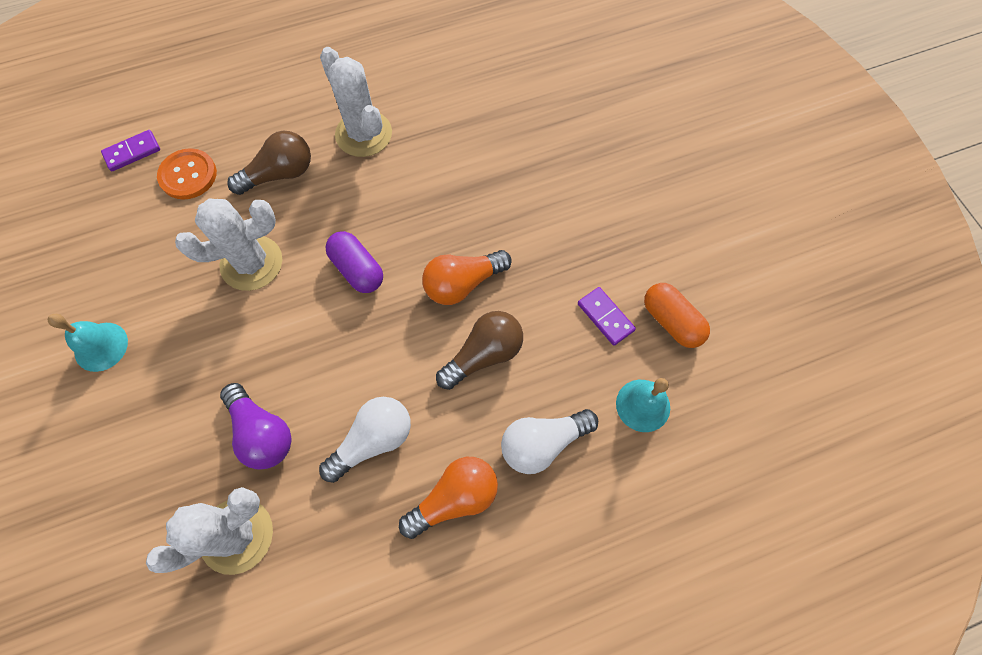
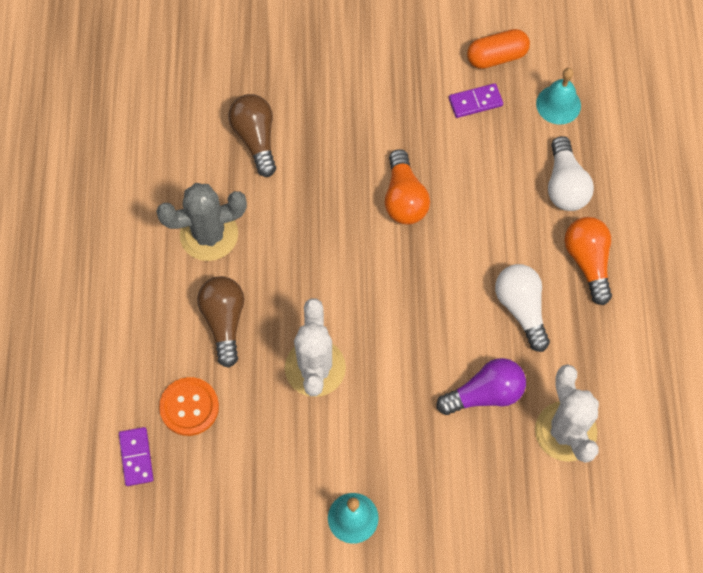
camera: 70 degrees left, 0 degrees up
white cactus [320,47,392,157] -> grey cactus [156,183,247,261]
purple capsule [325,231,383,293] -> none
brown light bulb [436,311,523,390] -> brown light bulb moved to [228,94,276,177]

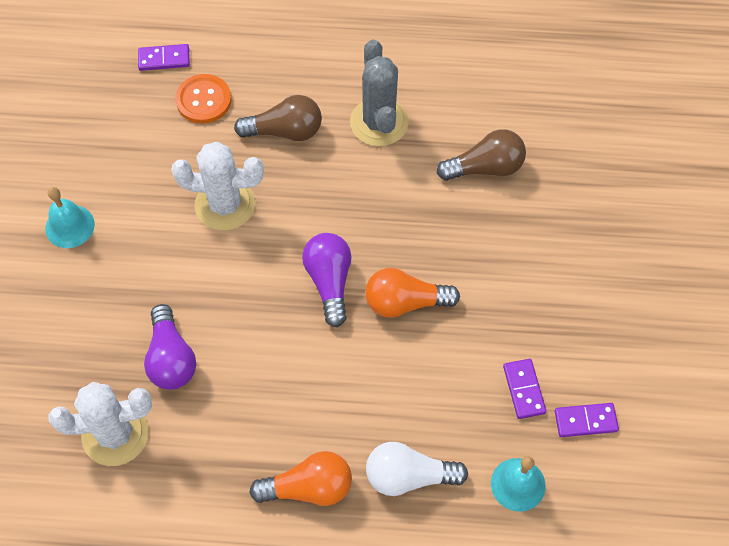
camera: 95 degrees right, 5 degrees down
orange capsule [467,29,530,69] -> purple domino [555,403,619,437]
white light bulb [495,264,550,352] -> none
none -> purple light bulb [302,233,352,327]

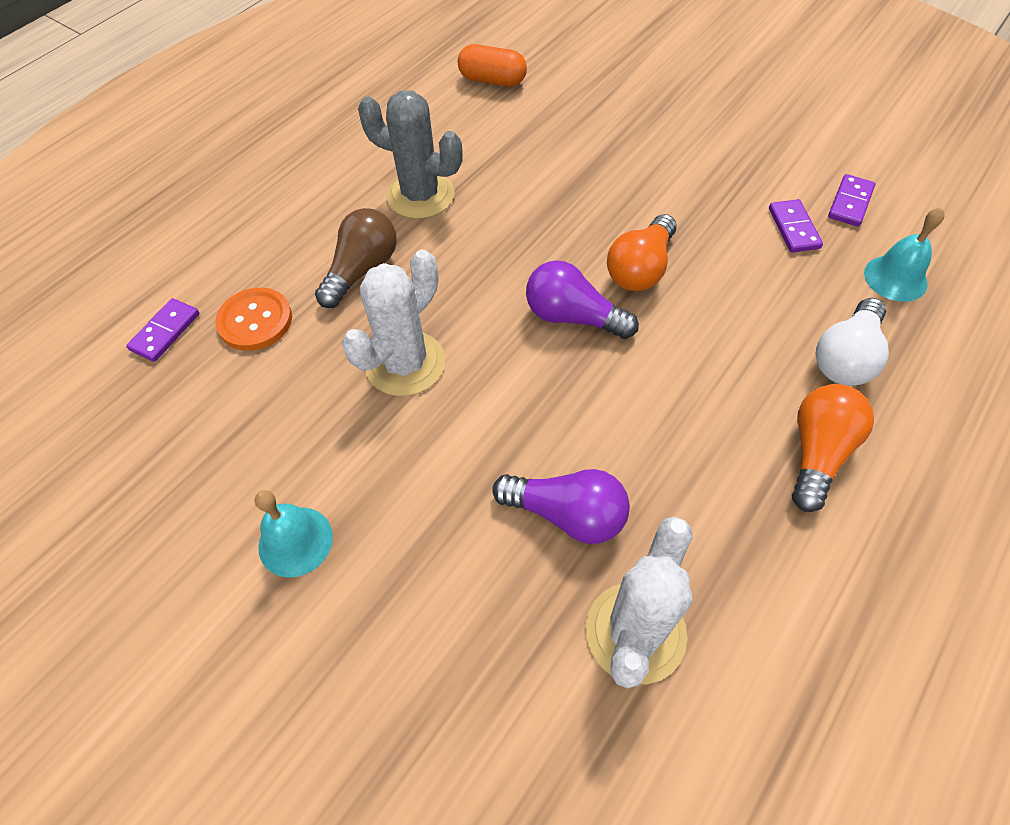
camera: 55 degrees left, 5 degrees down
brown light bulb [437,129,526,181] -> none
purple domino [503,359,546,419] -> purple domino turned 60 degrees clockwise [769,199,823,253]
none -> orange capsule [458,44,527,87]

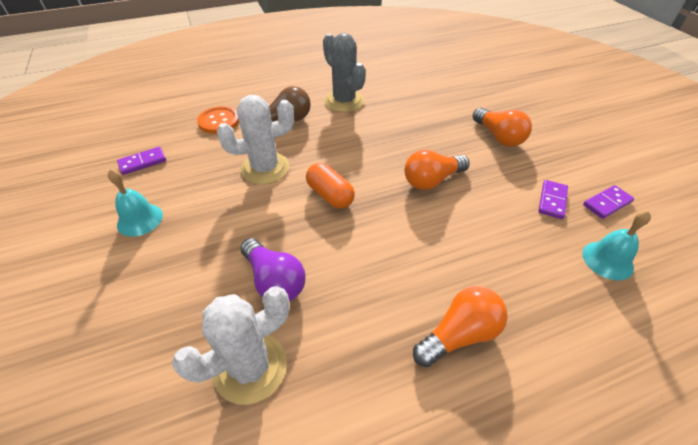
camera: 30 degrees right, 10 degrees down
purple domino [126,298,199,362] -> purple domino moved to [117,147,166,175]
orange capsule [458,44,527,87] -> orange capsule moved to [306,163,355,209]
purple light bulb [526,260,639,339] -> none
white light bulb [816,298,889,386] -> none
none -> orange light bulb [473,108,532,147]

